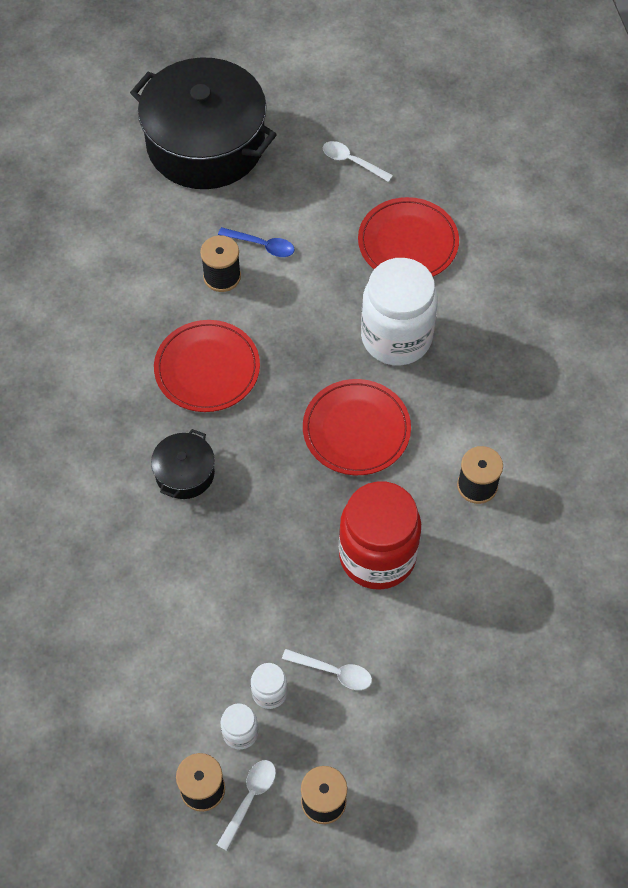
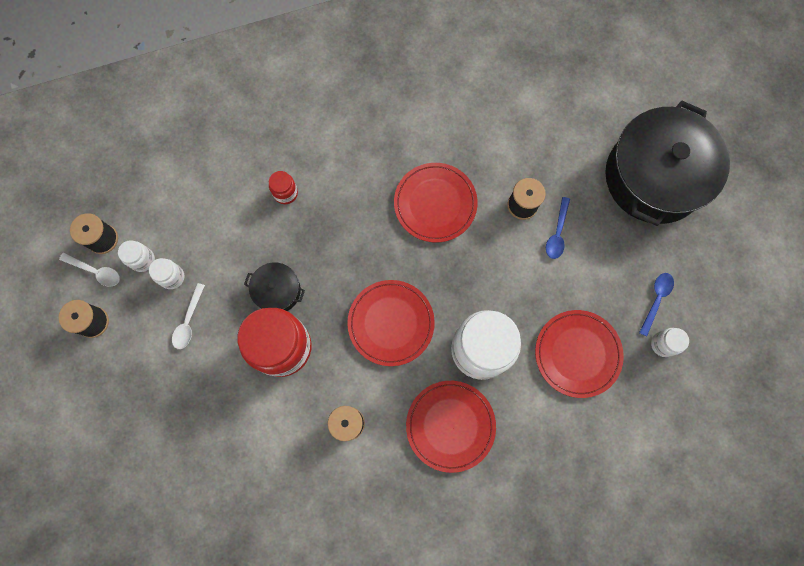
camera: 85 degrees right, 15 degrees up
black pot [151,429,215,499] -> black pot moved to [244,263,305,311]
white spoon [323,141,393,182] -> blue spoon [639,273,674,336]
none -> red jar [269,171,298,204]
none -> red plate [406,381,496,473]
none -> white jar [651,328,689,357]

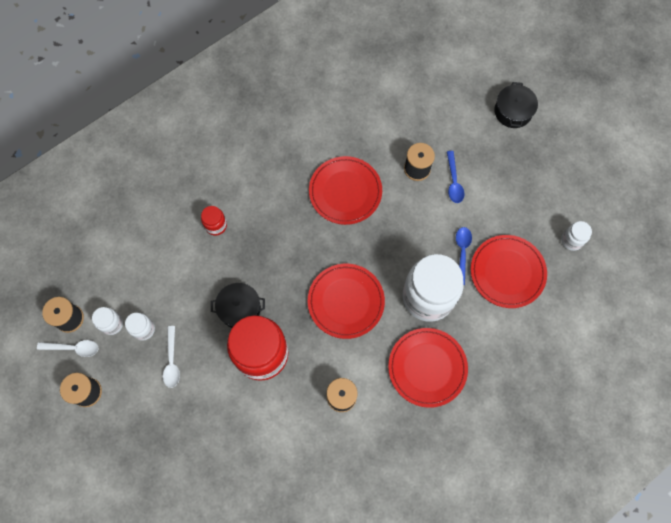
camera: 20 degrees left, 5 degrees down
black pot [605,101,730,226] -> black pot [494,82,538,128], size x0.44
blue spoon [639,273,674,336] -> blue spoon moved to [456,227,472,285]

